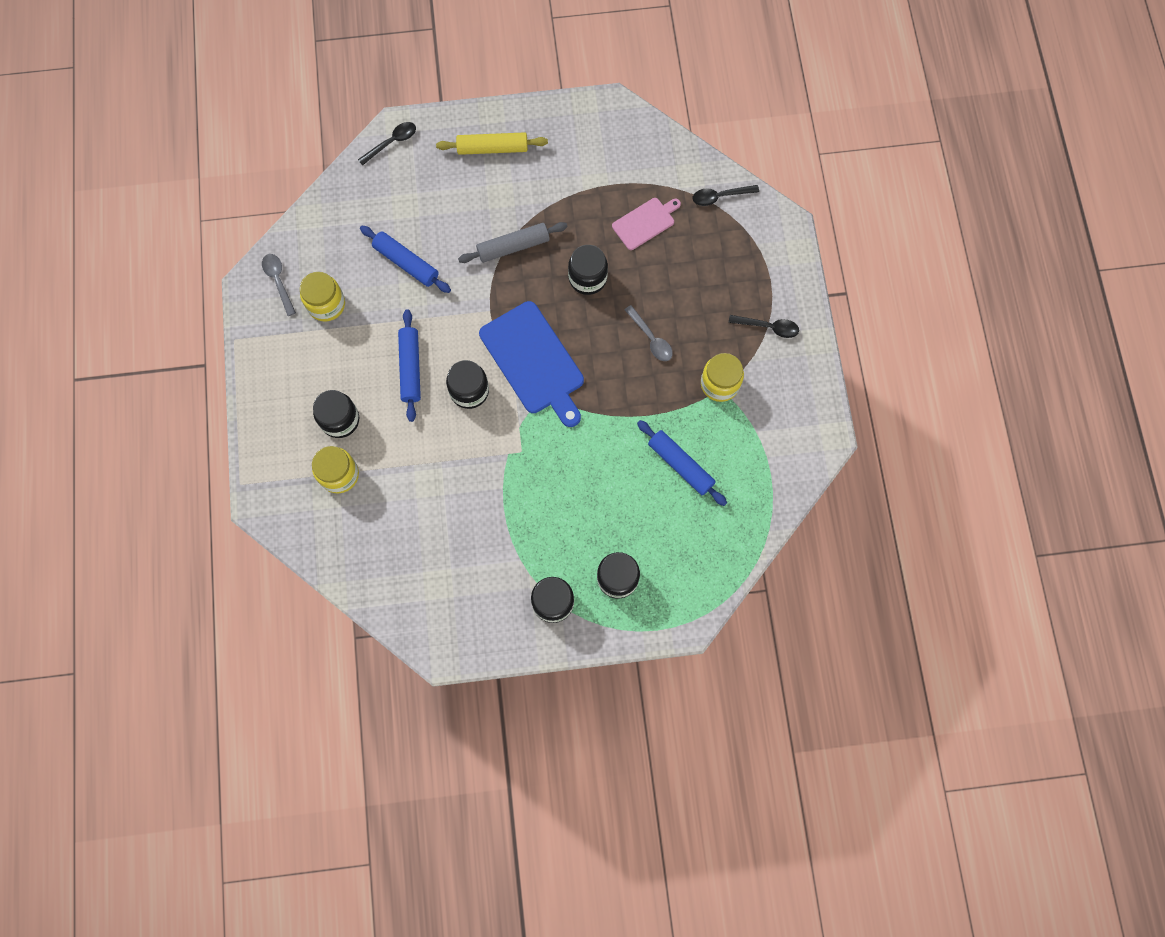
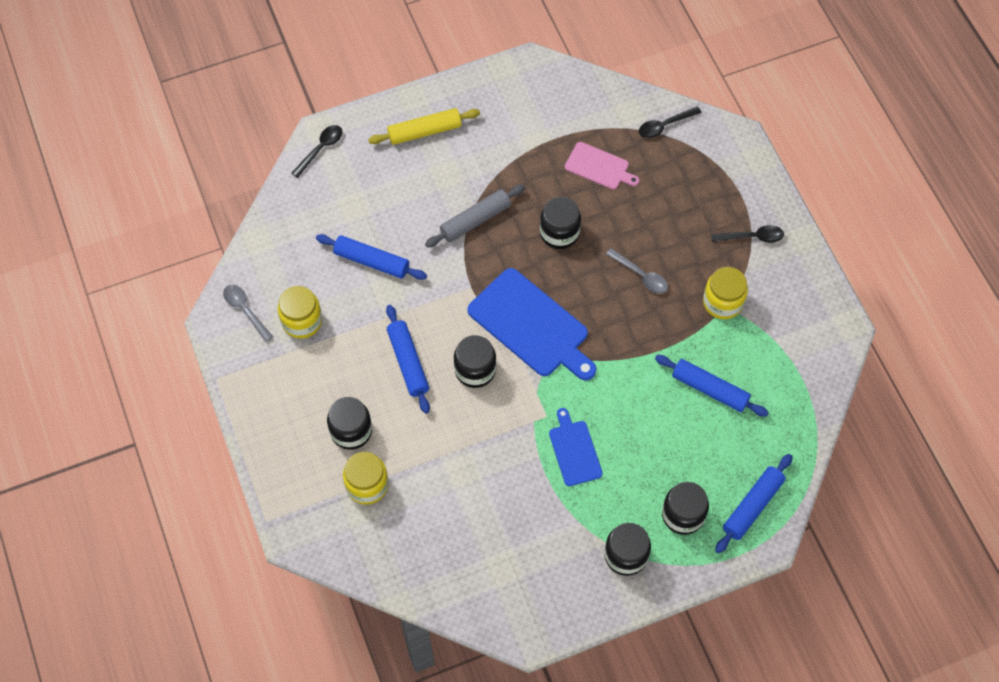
camera: 15 degrees left, 10 degrees down
pink cutting board [612,198,681,250] -> pink cutting board turned 75 degrees clockwise [565,142,639,189]
none -> blue cutting board [549,408,603,486]
none -> blue rolling pin [715,454,793,553]

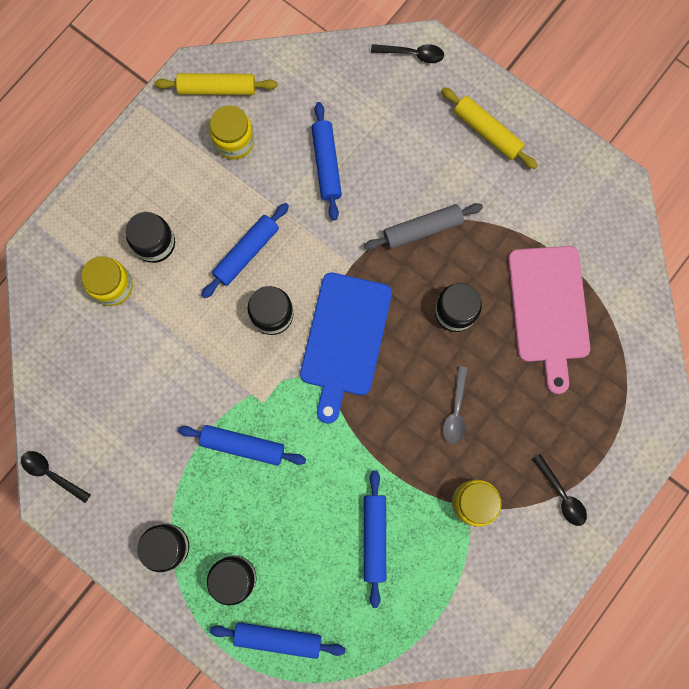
camera: 60 degrees right, 15 degrees up
grey spoon [223,285,273,342] -> yellow rolling pin [154,73,277,95]
grey rolling pin [425,185,525,248] -> grey rolling pin turned 45 degrees counterclockwise [364,203,483,250]
blue cutting board [549,408,603,486] -> blue rolling pin [178,425,306,466]
pink cutting board [565,142,639,189] -> pink cutting board [508,246,590,394], size x1.82
black spoon [639,106,702,138] -> black spoon moved to [21,451,91,503]

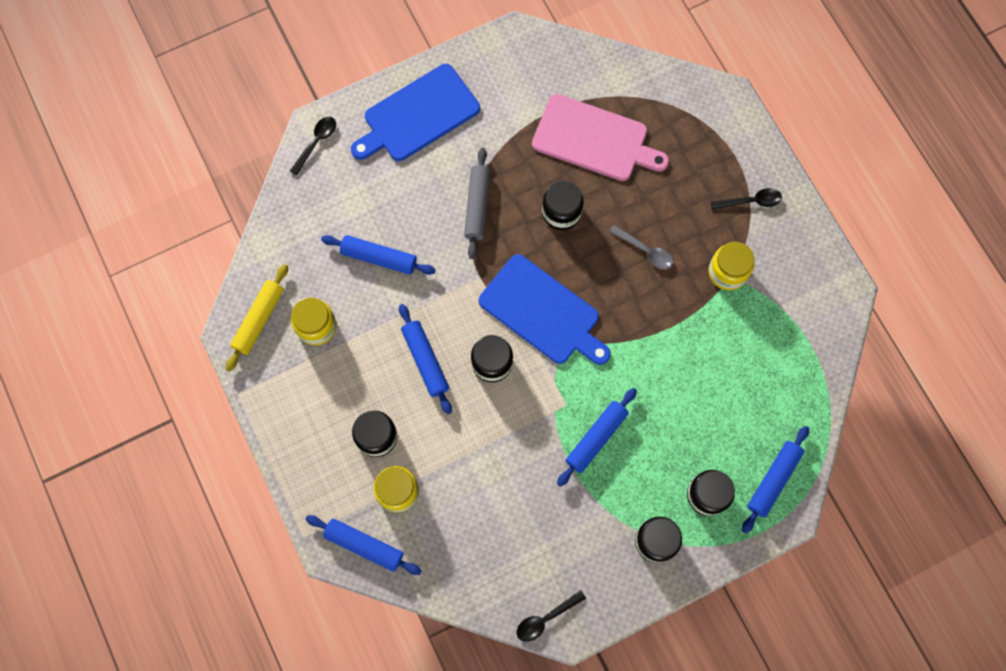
camera: 65 degrees left, 5 degrees down
blue rolling pin [364,471,386,608] -> blue rolling pin moved to [305,515,421,575]
yellow rolling pin [441,87,538,169] -> blue cutting board [351,64,480,161]

